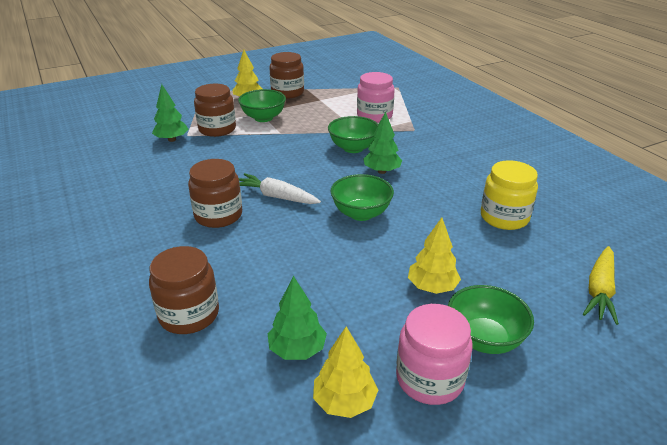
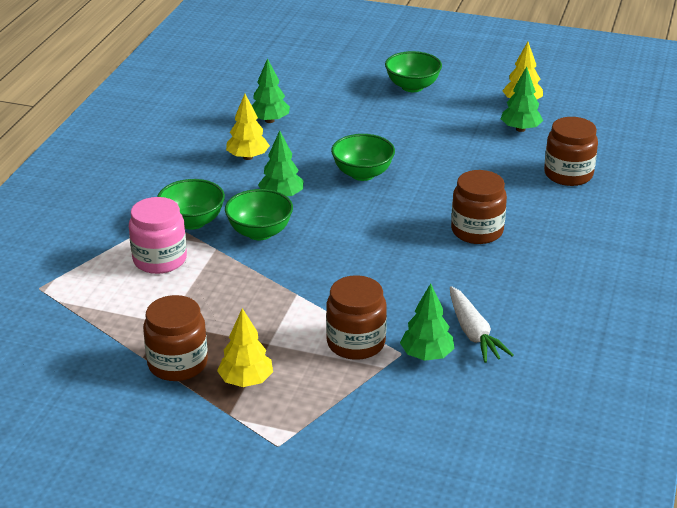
camera: 135 degrees left, 0 degrees up
green bowl [238,89,286,122] -> green bowl moved to [157,179,225,230]
white carrot [239,173,321,204] -> white carrot moved to [450,286,514,363]
pink jar [396,304,473,405] -> none
yellow tree [408,217,461,294] -> yellow tree moved to [226,94,270,160]
yellow jar [481,160,538,230] -> green tree [252,58,290,123]
yellow carrot [583,246,619,325] -> none

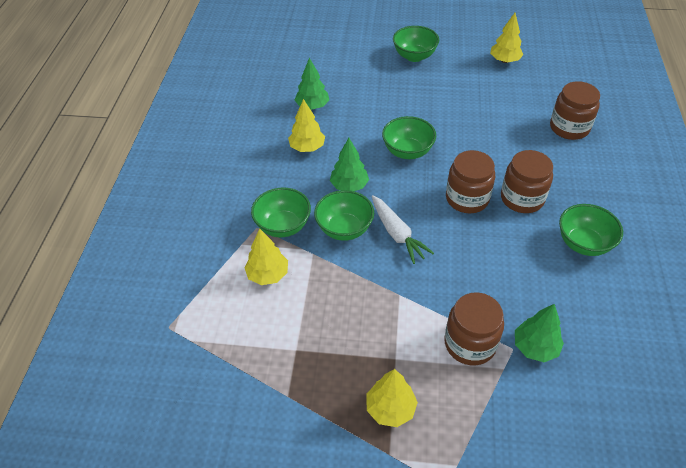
camera: 10 degrees left, 15 degrees up
pink jar [129,197,187,274] -> yellow tree [244,228,288,285]
brown jar [143,295,208,381] -> brown jar moved to [446,150,495,213]
white carrot [450,286,514,363] -> white carrot moved to [372,195,434,264]
green tree [501,66,543,132] -> none
none -> green bowl [559,204,623,256]

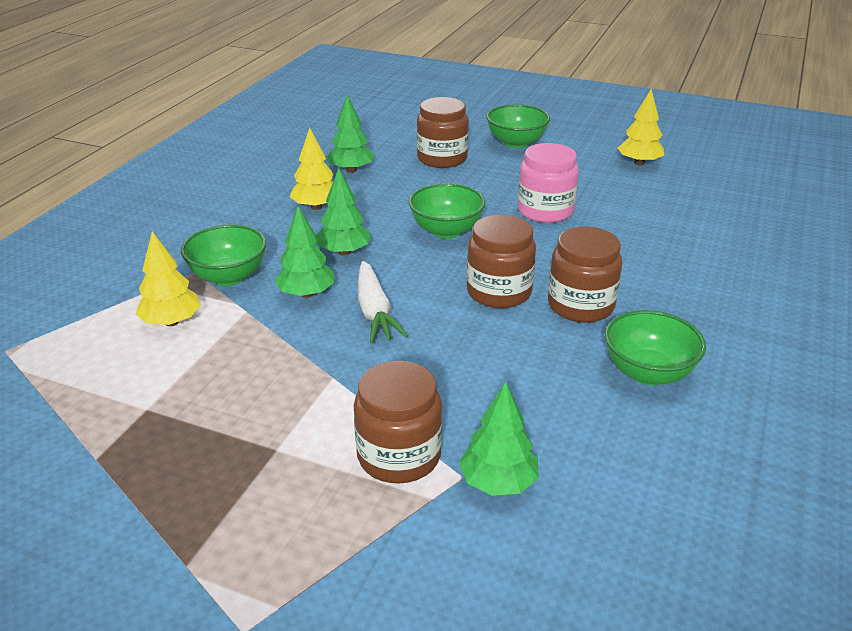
camera: 15 degrees right, 15 degrees down
green bowl [314,190,374,241] -> green tree [275,206,335,298]
yellow tree [366,369,418,427] -> none
brown jar [550,81,600,140] -> brown jar moved to [417,97,469,168]
none -> pink jar [518,143,579,223]

